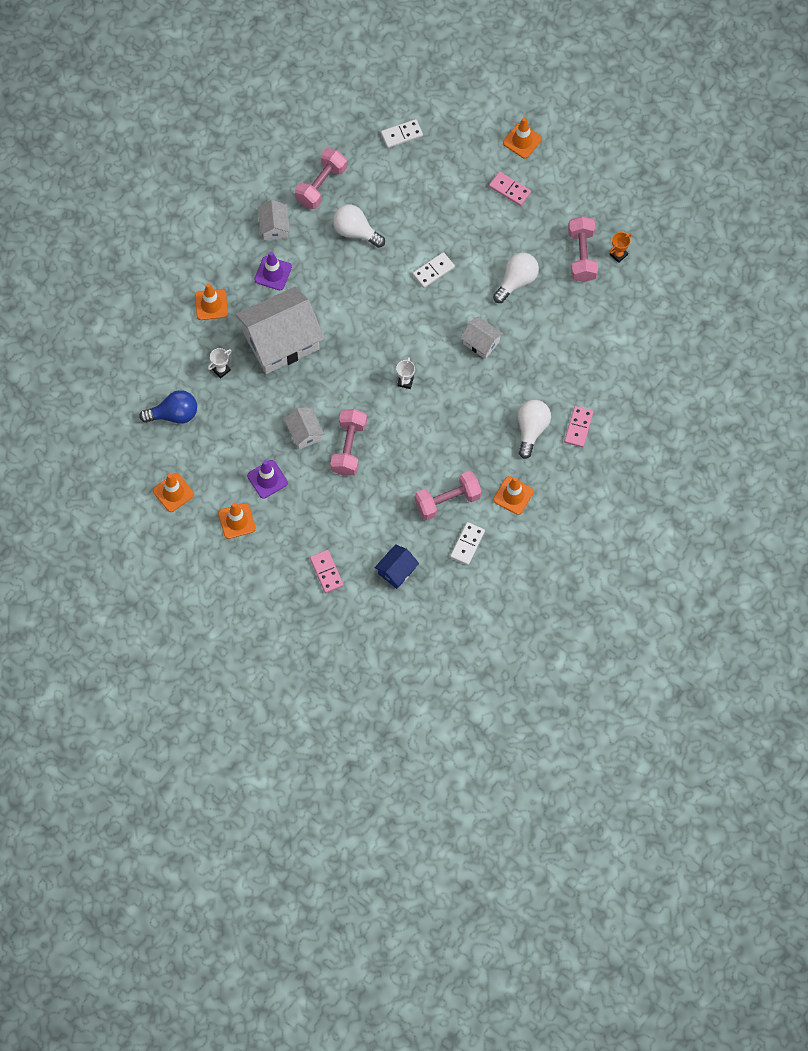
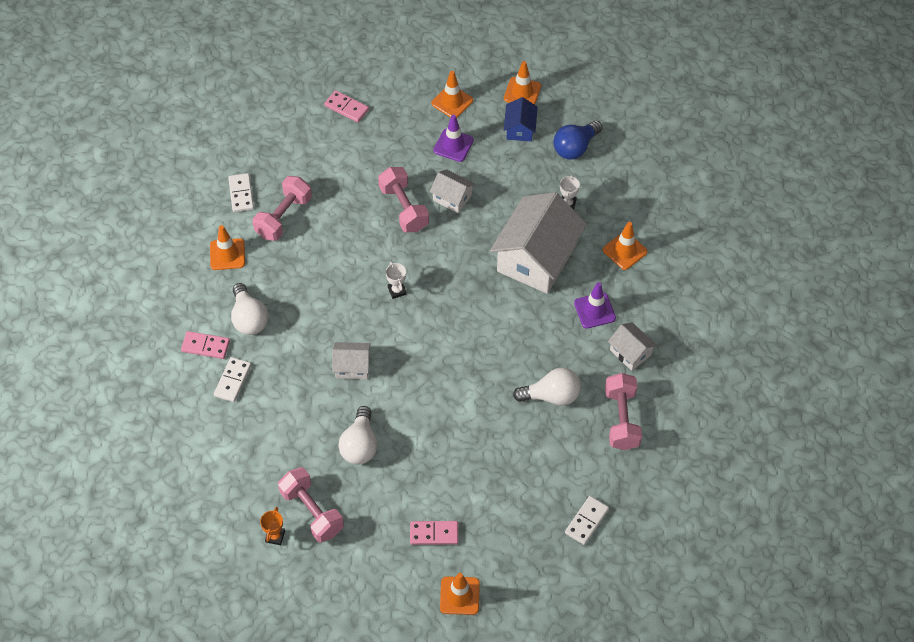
camera: 145 degrees right, 10 degrees down
blue house [374,544,419,589] -> blue house moved to [504,97,538,141]
white domino [413,252,455,288] -> white domino moved to [214,357,251,402]
pink domino [564,406,594,447] -> pink domino turned 60 degrees counterclockwise [181,331,230,359]

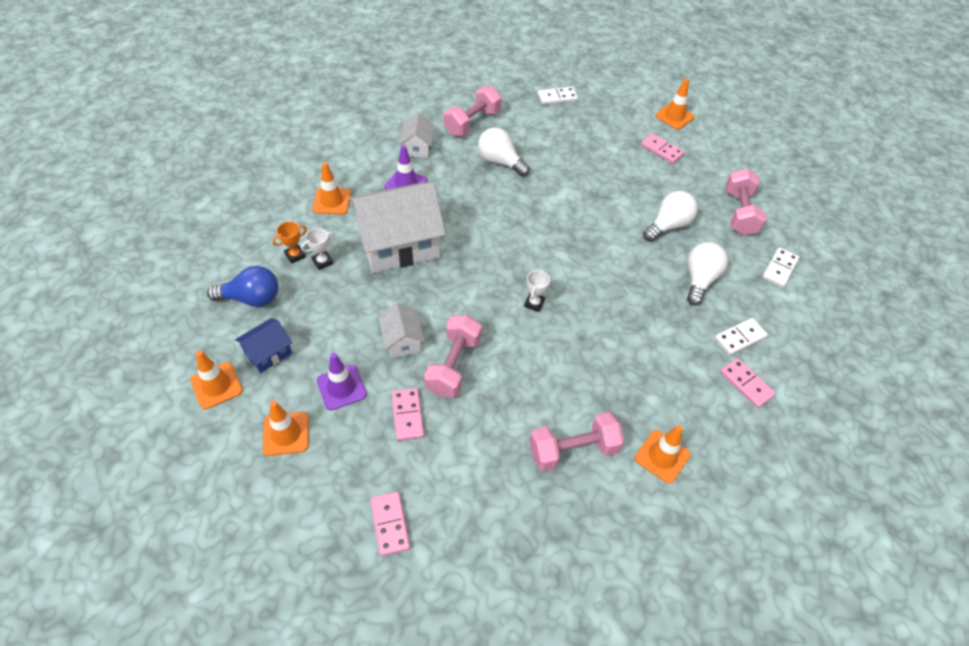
camera: 140 degrees left, 5 degrees down
white domino [228,173,254,212] -> white domino moved to [762,247,799,288]
white light bulb [231,283,268,335] -> white light bulb moved to [687,242,728,306]
orange trophy [260,507,285,545] -> orange trophy moved to [272,222,307,264]
white house [332,342,371,379] -> none
none -> pink domino [392,388,424,441]

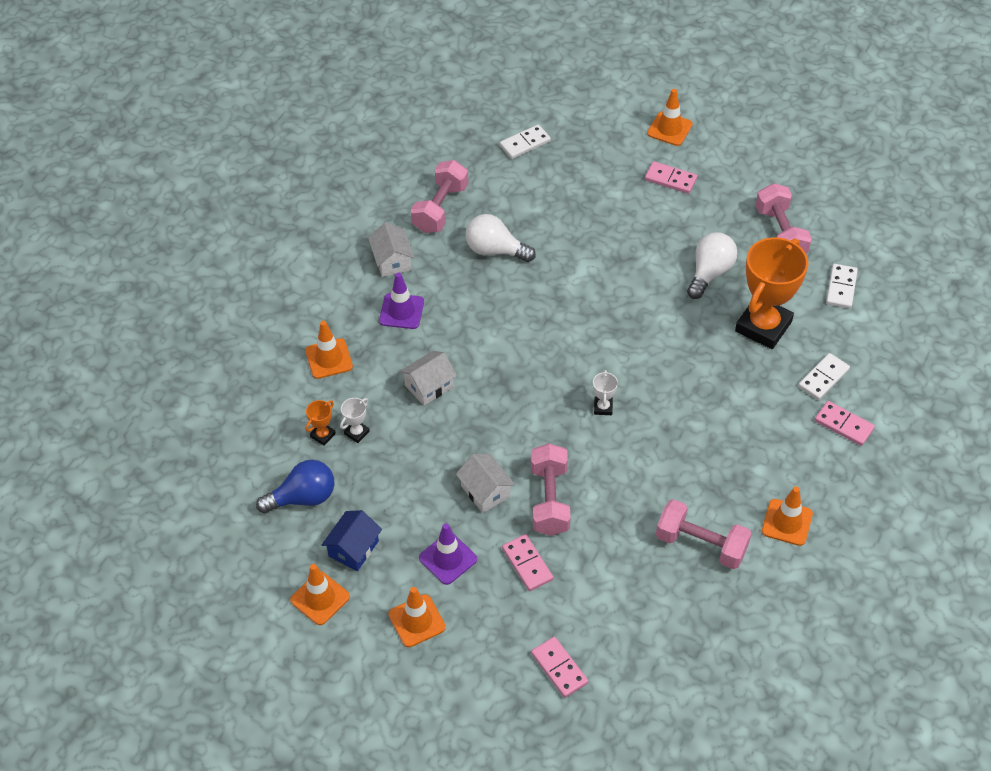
camera: 15 degrees left, 0 degrees up
white house [349,182,446,273] -> white house [400,351,457,406], size x0.47
pink dumbbell [529,412,624,472] -> pink dumbbell turned 60 degrees clockwise [656,499,752,569]
white light bulb [687,242,728,306] -> orange trophy [735,237,808,349]

